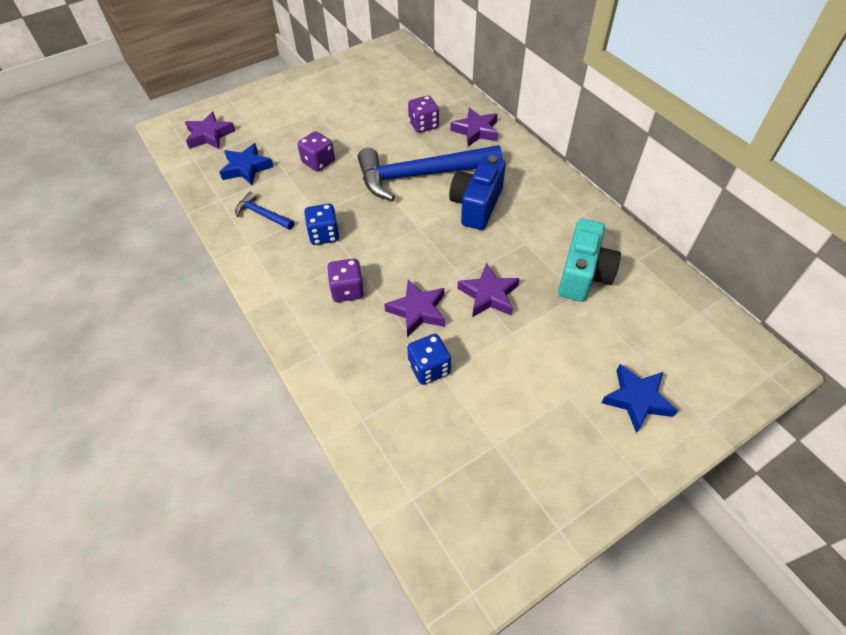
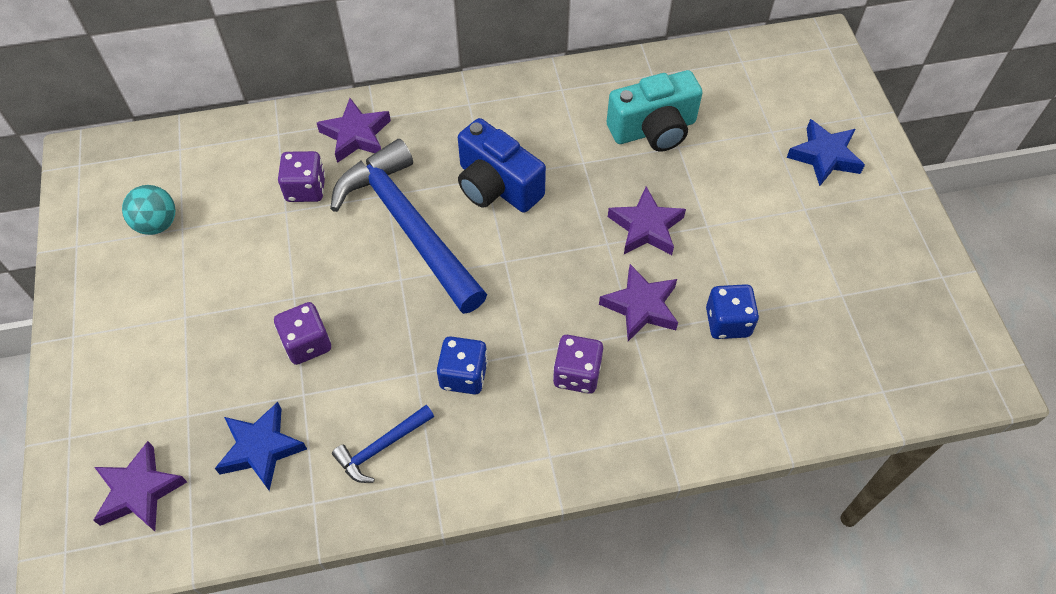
camera: 70 degrees left, 5 degrees up
blue hammer [358,145,503,201] -> blue hammer turned 135 degrees clockwise [330,139,487,314]
turquoise camera [558,218,621,302] -> turquoise camera turned 120 degrees clockwise [606,70,703,151]
none -> turquoise ball [122,185,176,235]

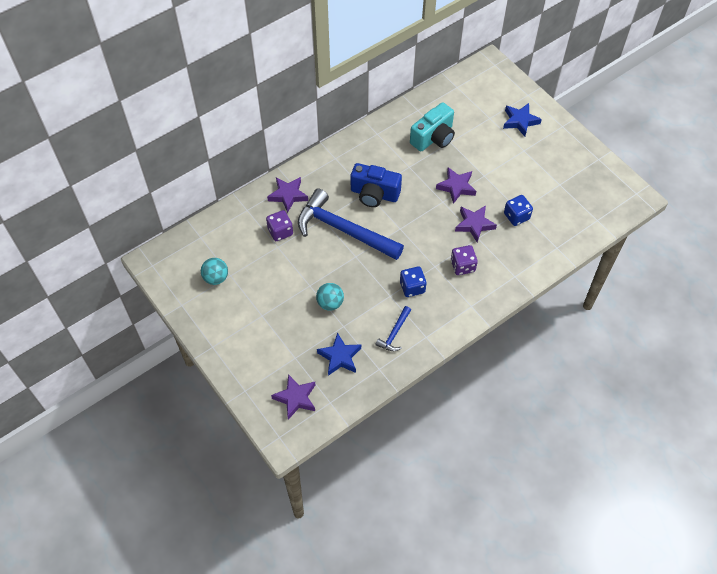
camera: 25 degrees left, 0 degrees up
purple dice [274,302,331,365] -> turquoise ball [316,283,344,311]

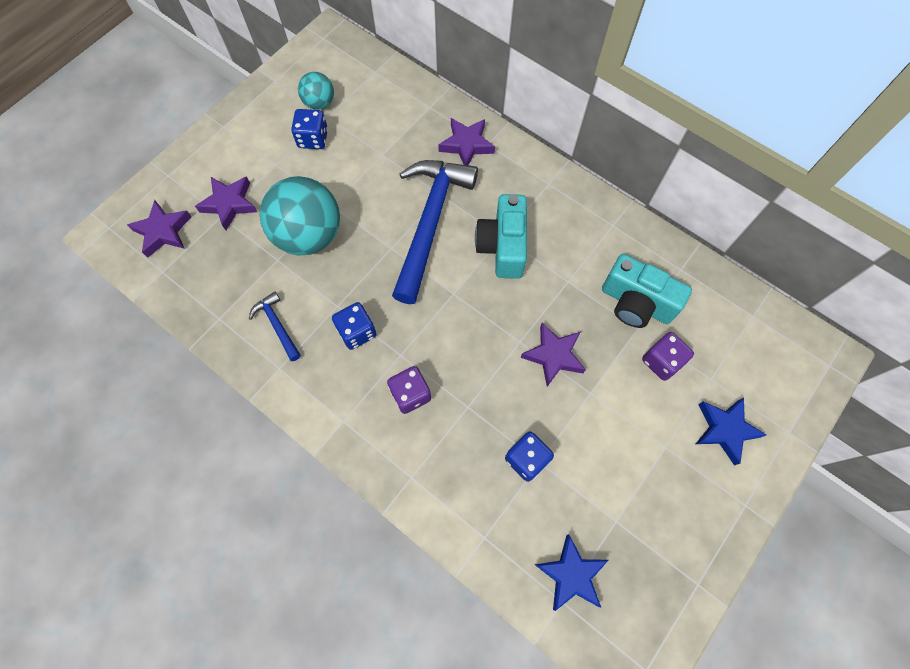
camera: 75 degrees right, 10 degrees up
purple dice [266,210,293,241] -> purple dice moved to [642,332,694,381]
turquoise ball [316,283,344,311] -> turquoise ball [260,176,340,256], size x1.95
blue star [317,332,361,376] -> blue star moved to [535,534,608,611]
blue camera [351,163,402,207] -> turquoise camera [475,194,527,279]
blue hammer [375,306,411,351] -> blue hammer turned 45 degrees clockwise [249,292,301,361]
purple star [455,205,497,242] -> purple star moved to [195,176,257,230]
none -> blue dice [291,109,328,149]

